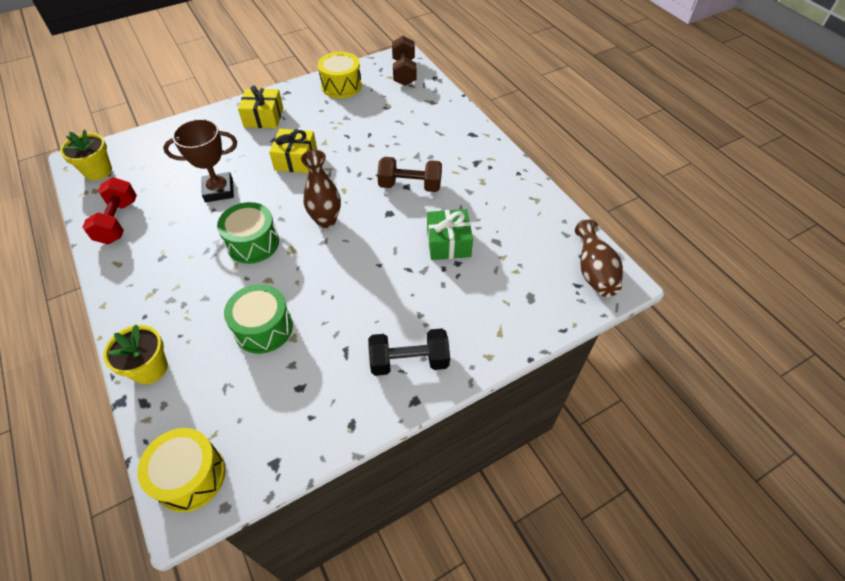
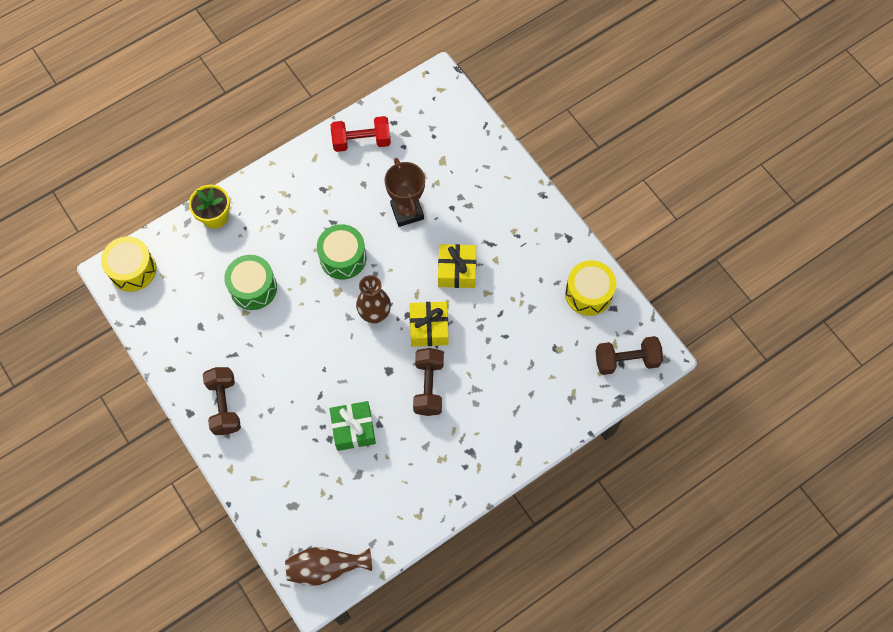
camera: 85 degrees right, 15 degrees up
yellow flower pot [60,129,112,180] -> none
yellow gift [238,86,283,128] -> yellow gift moved to [410,302,449,347]
black dumbbell [368,328,450,376] -> brown dumbbell [203,367,241,435]

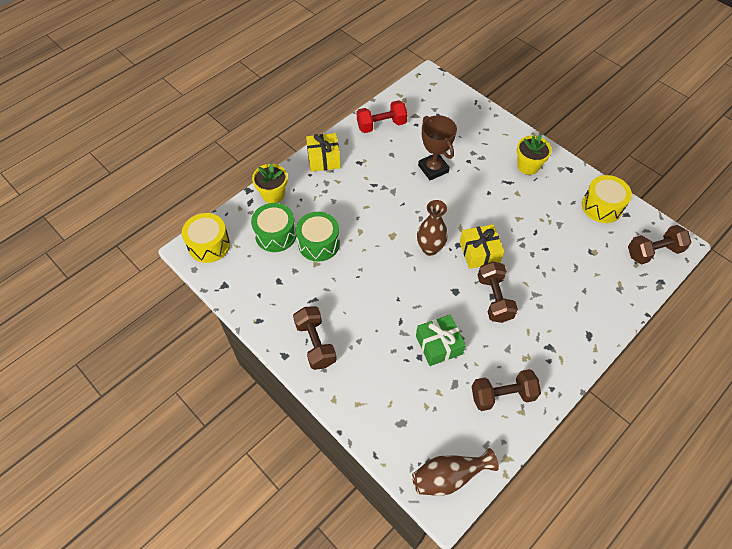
camera: 10 degrees left, 10 degrees down
green drum [317,224,367,279] -> green drum moved to [251,203,297,252]
yellow gift [438,244,477,288] -> yellow gift moved to [306,133,341,172]
none -> brown dumbbell [472,369,541,411]
none -> yellow flower pot [517,135,552,175]

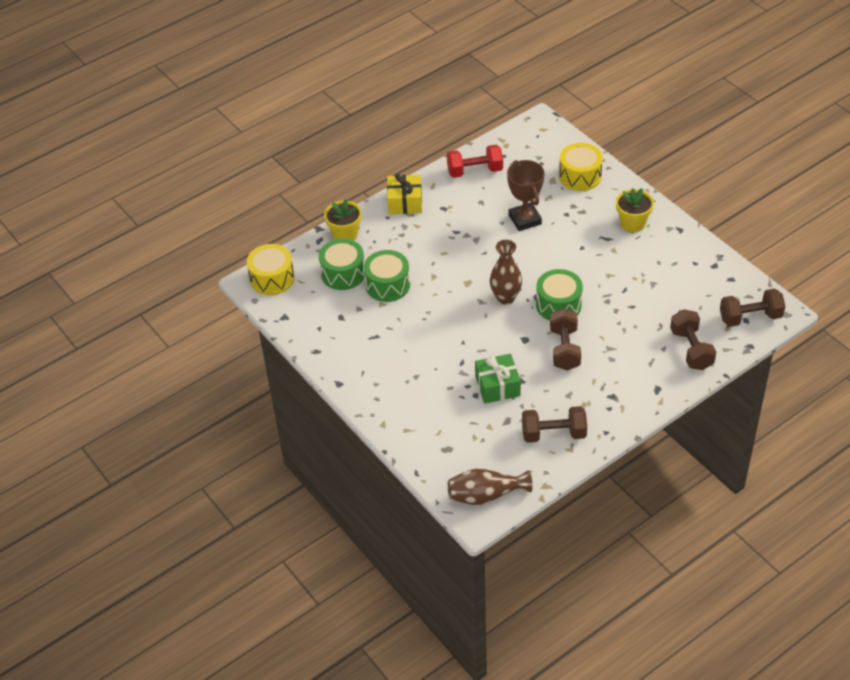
camera: 10 degrees right, 10 degrees down
brown dumbbell [293,306,337,370] -> brown dumbbell moved to [670,309,716,370]
yellow gift [460,224,504,269] -> green drum [536,269,583,321]
yellow drum [582,175,632,223] -> yellow drum moved to [559,143,603,191]

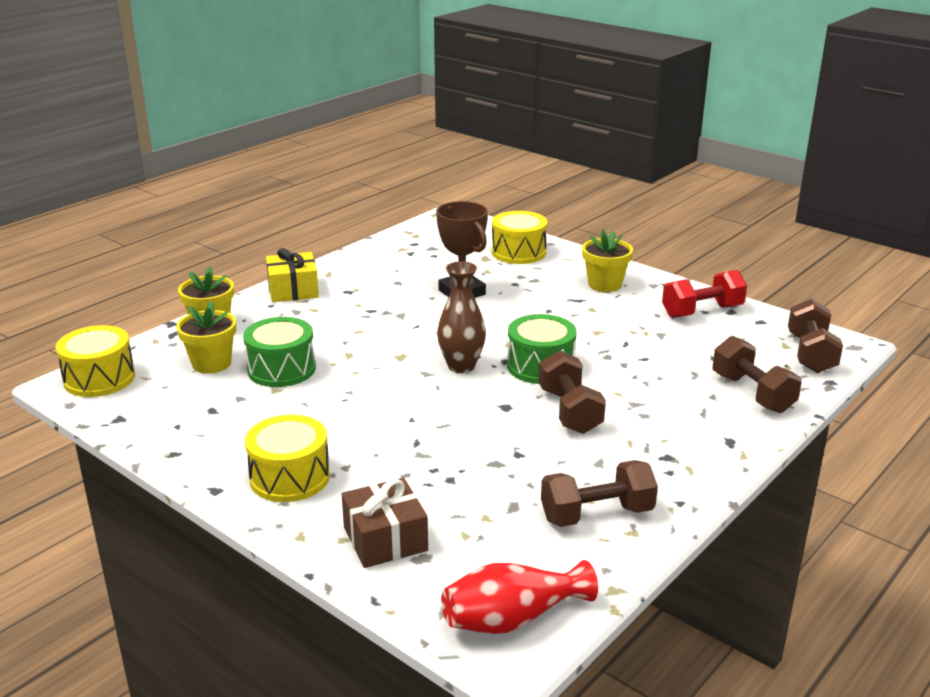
camera: 15 degrees left, 20 degrees down
green drum [319,239,365,290] -> yellow flower pot [176,301,236,374]
red dumbbell [447,145,503,178] -> red dumbbell moved to [662,270,747,318]
brown vase [447,469,533,505] -> red vase [441,560,598,634]
green gift [475,354,521,403] -> none
brown dumbbell [720,288,786,327] -> brown dumbbell turned 60 degrees counterclockwise [788,299,843,373]
none -> yellow drum [245,415,330,502]
none -> brown gift [342,478,428,568]

